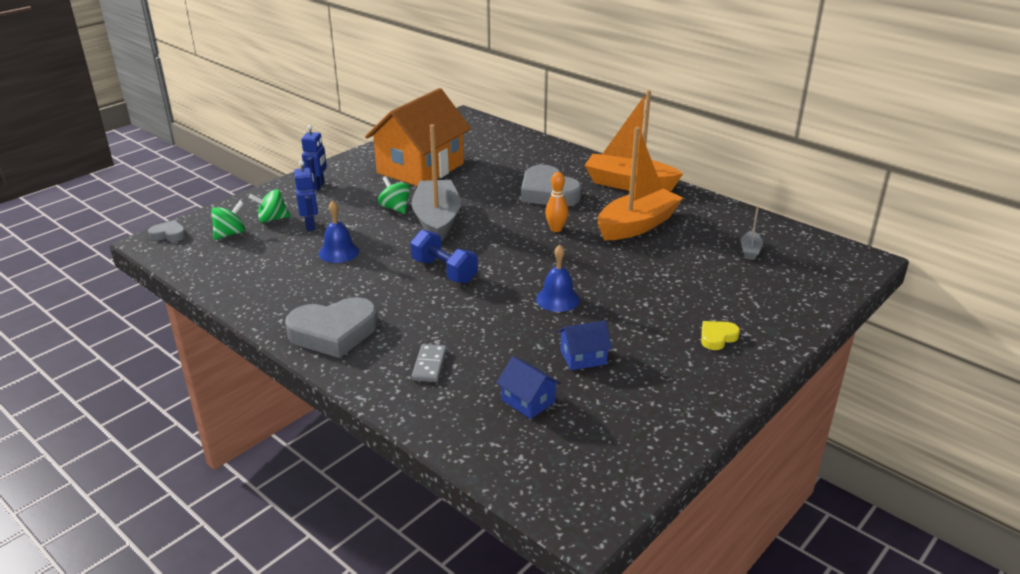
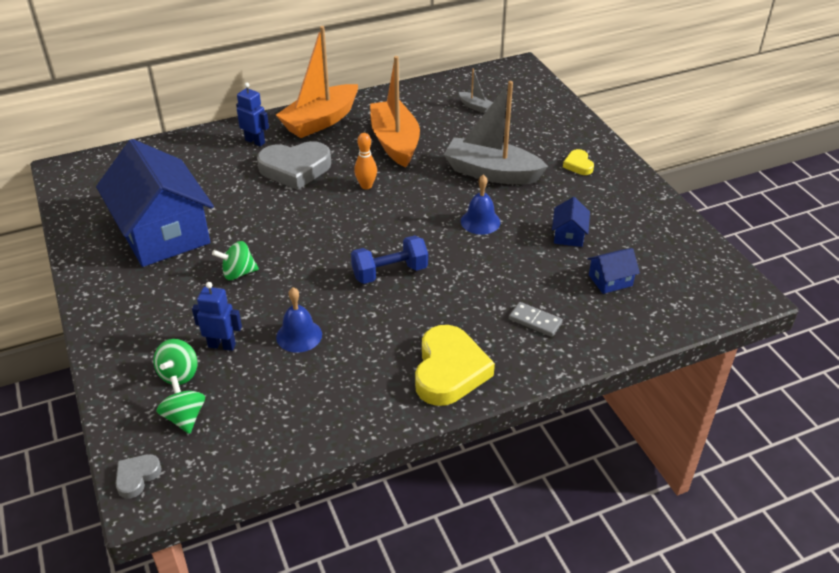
camera: 65 degrees left, 10 degrees up
grey heart [285,297,378,358] -> yellow heart [415,325,495,406]
blue robot [301,125,327,191] -> blue robot moved to [236,83,269,146]
orange house [365,88,471,186] -> blue house [96,139,214,267]
grey boat [412,124,461,241] -> grey boat moved to [444,81,548,184]

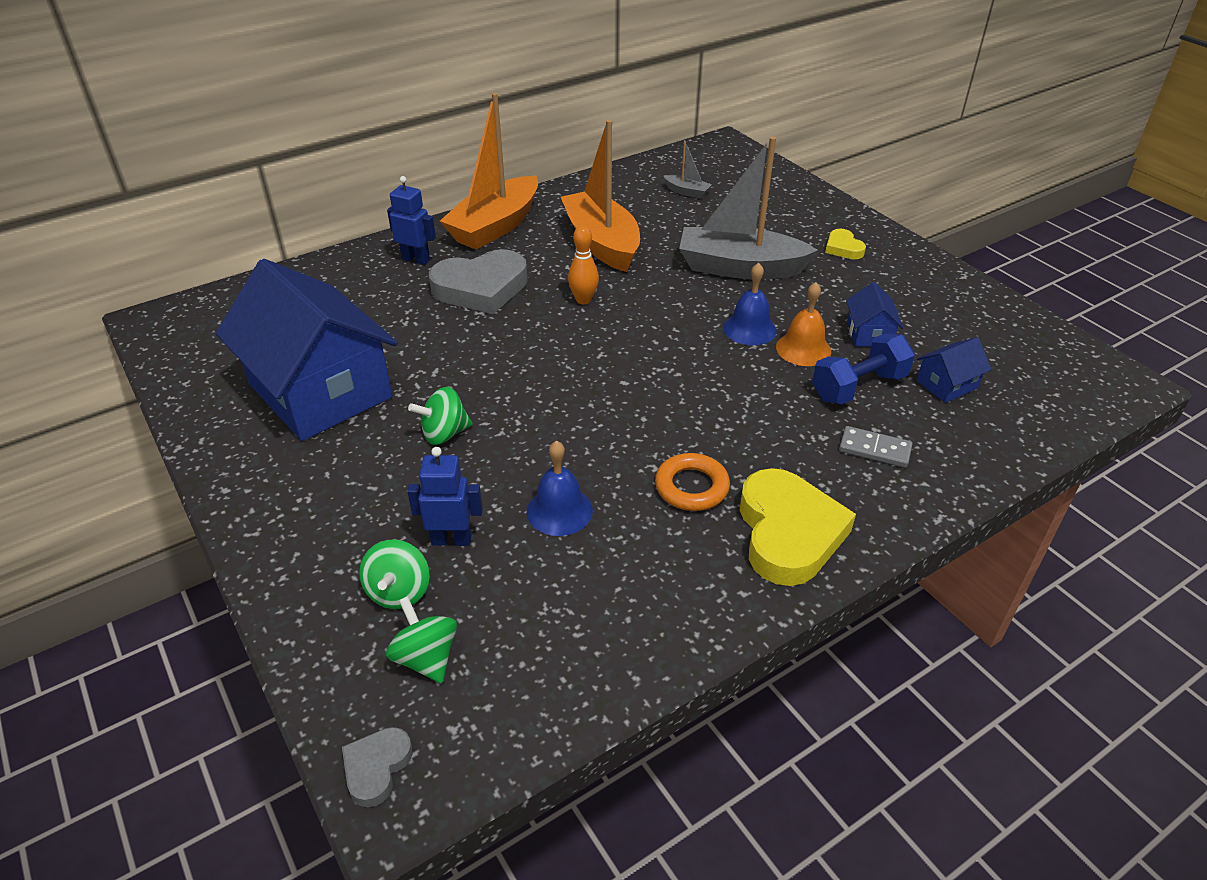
camera: 10 degrees left, 0 degrees up
blue dumbbell [351,235,428,284] -> blue dumbbell moved to [812,334,915,404]
none -> orange ring [655,453,730,511]
none -> orange bell [776,282,831,366]

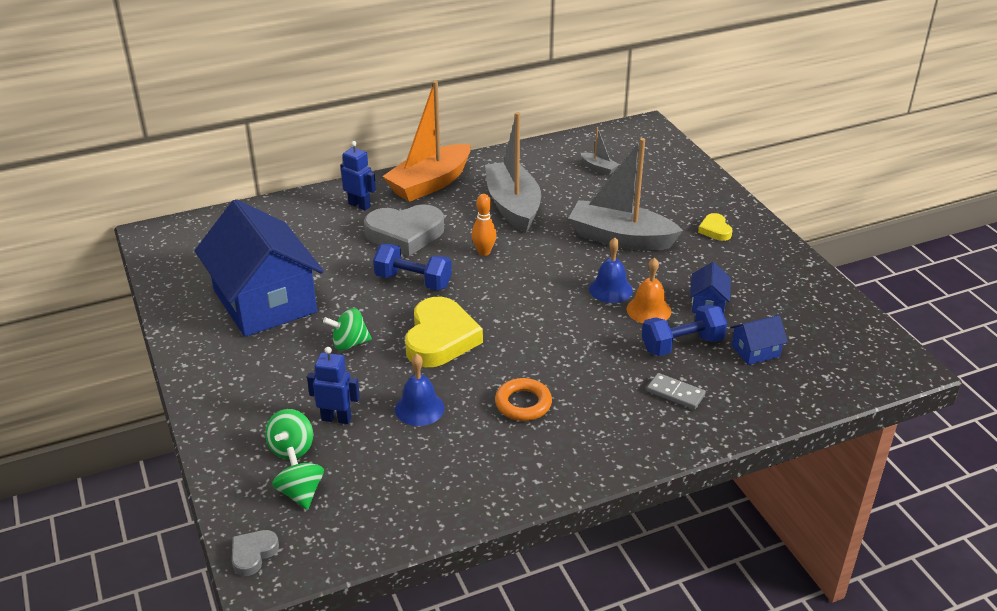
camera: 10 degrees right, 5 degrees down
orange boat [561,120,640,272] -> grey boat [485,112,541,232]
yellow heart [740,468,856,586] -> yellow heart moved to [405,297,483,367]
none -> blue dumbbell [373,244,452,290]

